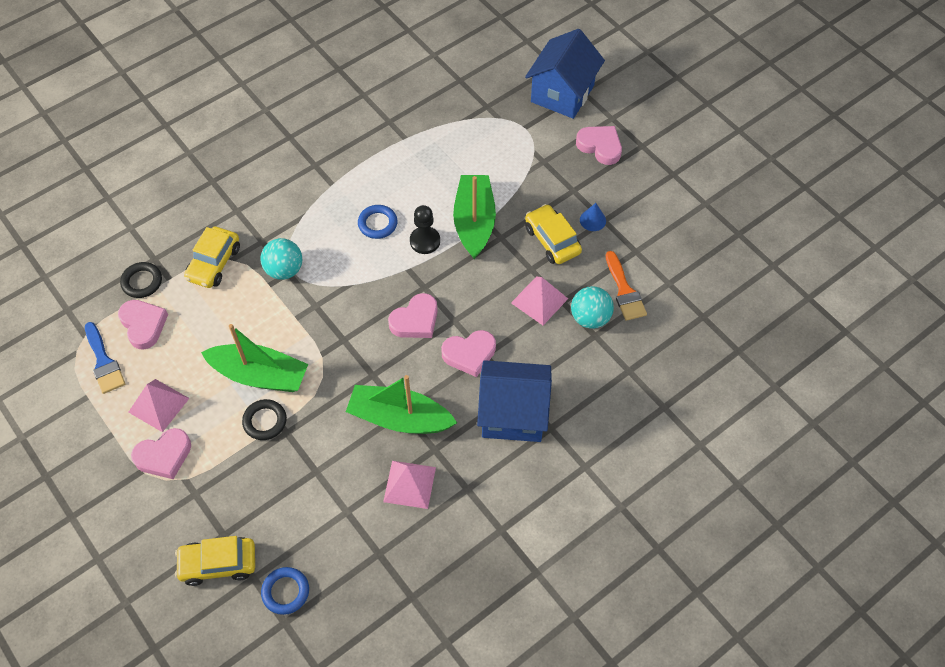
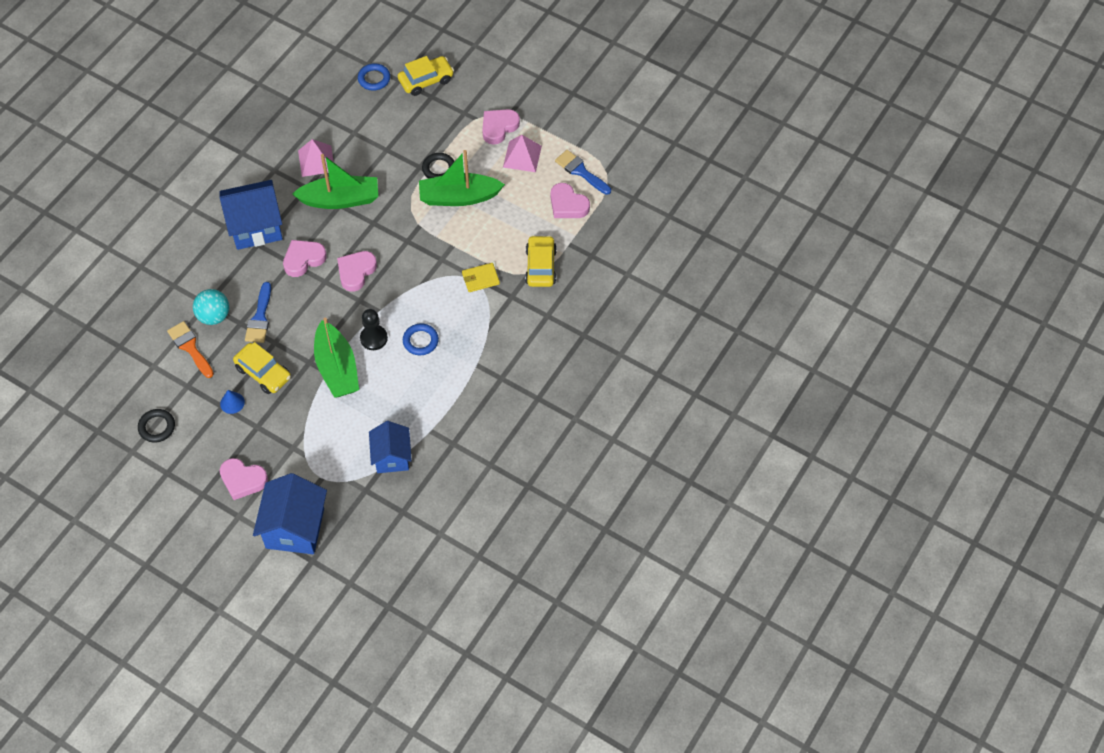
camera: 160 degrees right, 0 degrees up
black ring [120,262,162,298] -> black ring moved to [138,409,175,443]
turquoise ball [260,238,302,280] -> yellow wallet [462,263,500,292]
pink pyramid [511,277,568,325] -> blue brush [245,282,271,343]
none -> blue house [369,421,412,473]

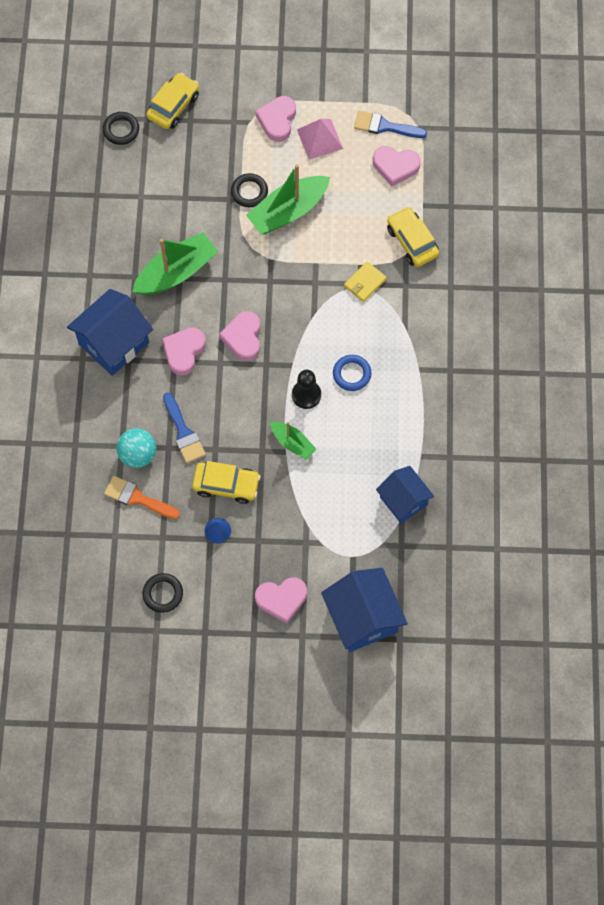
camera: 30 degrees left, 10 degrees up
pink pyramid [298,139,334,177] -> none
green boat [314,318,359,398] -> green boat [270,421,316,460], size x0.55
blue ring [358,63,390,91] -> black ring [103,112,139,145]

